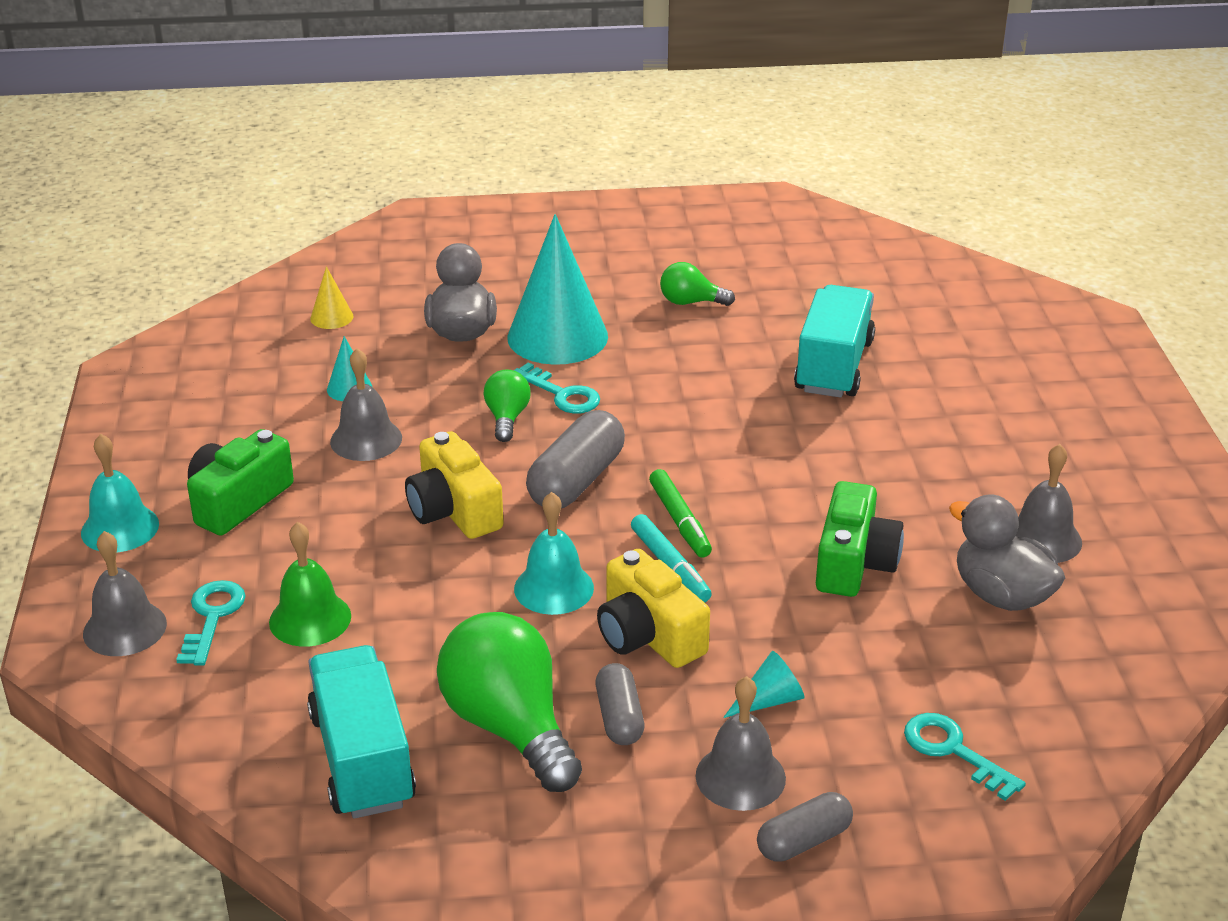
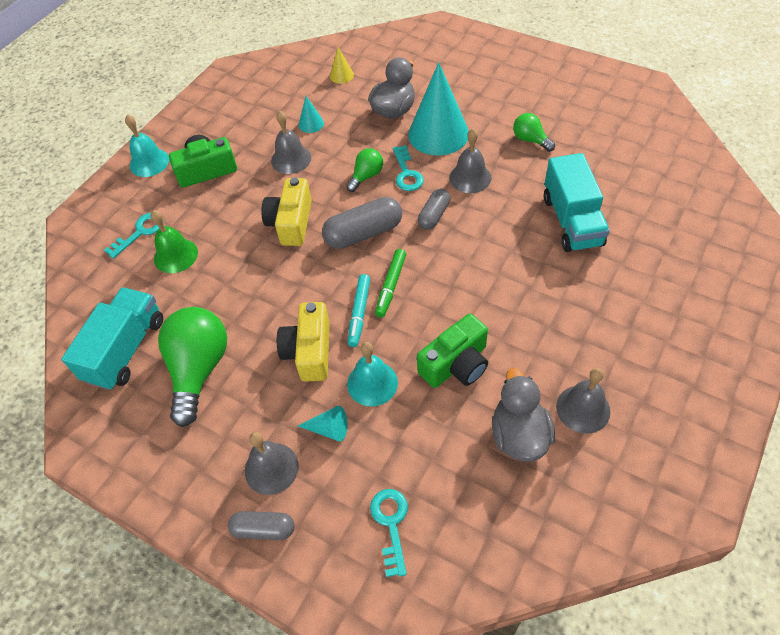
camera: 40 degrees right, 20 degrees up
grey bell [83,531,167,656] -> grey bell moved to [449,129,492,193]
turquoise bell [514,492,594,615] -> turquoise bell moved to [347,342,398,406]
grey capsule [596,663,644,745] -> grey capsule moved to [418,189,450,230]
turquoise truck [794,285,875,398] -> turquoise truck turned 120 degrees clockwise [544,153,610,252]

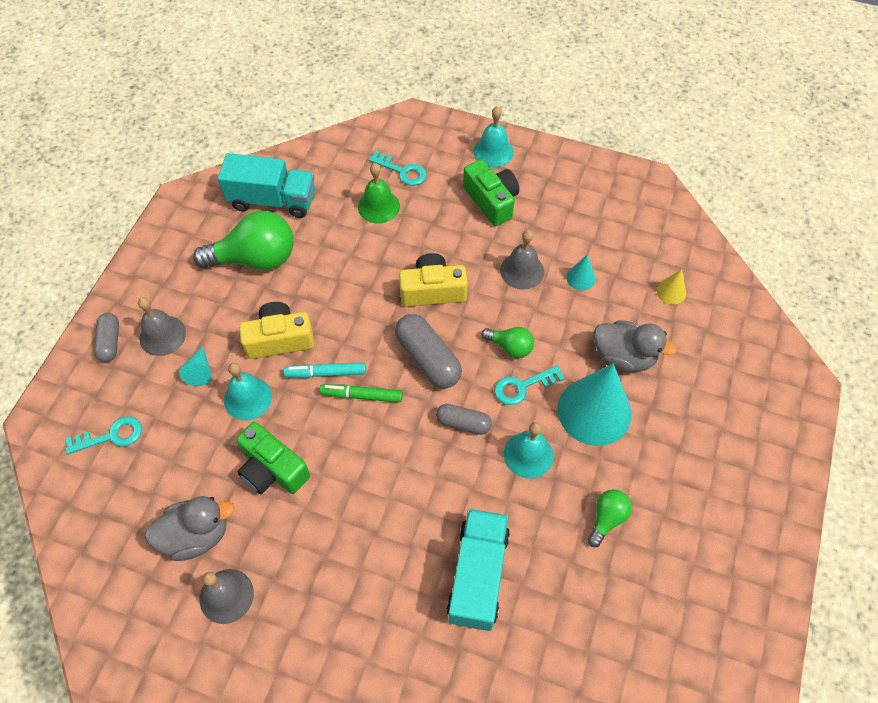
camera: 75 degrees right, 5 degrees up
grey bell [449,129,492,193] -> turquoise bell [504,422,553,478]
turquoise truck [544,153,610,252] -> turquoise truck turned 120 degrees clockwise [447,509,510,631]

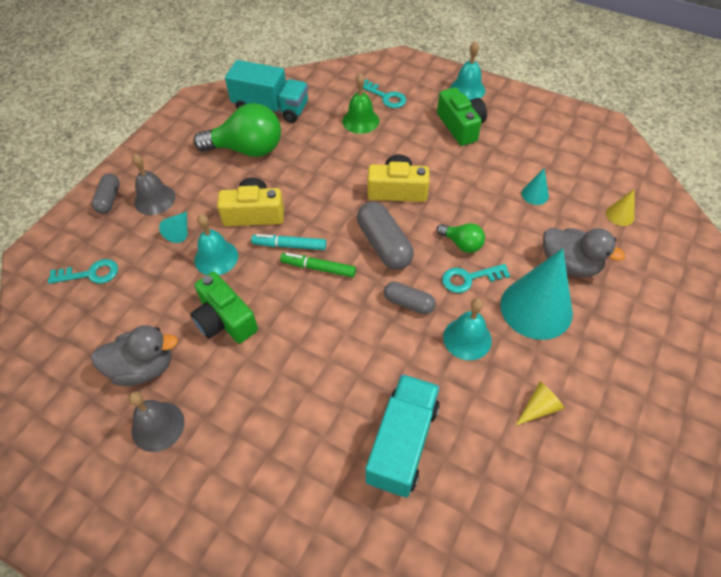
camera: 10 degrees right, 5 degrees down
grey bell [500,230,544,290] -> none
green light bulb [588,489,632,547] -> yellow cone [515,382,565,426]

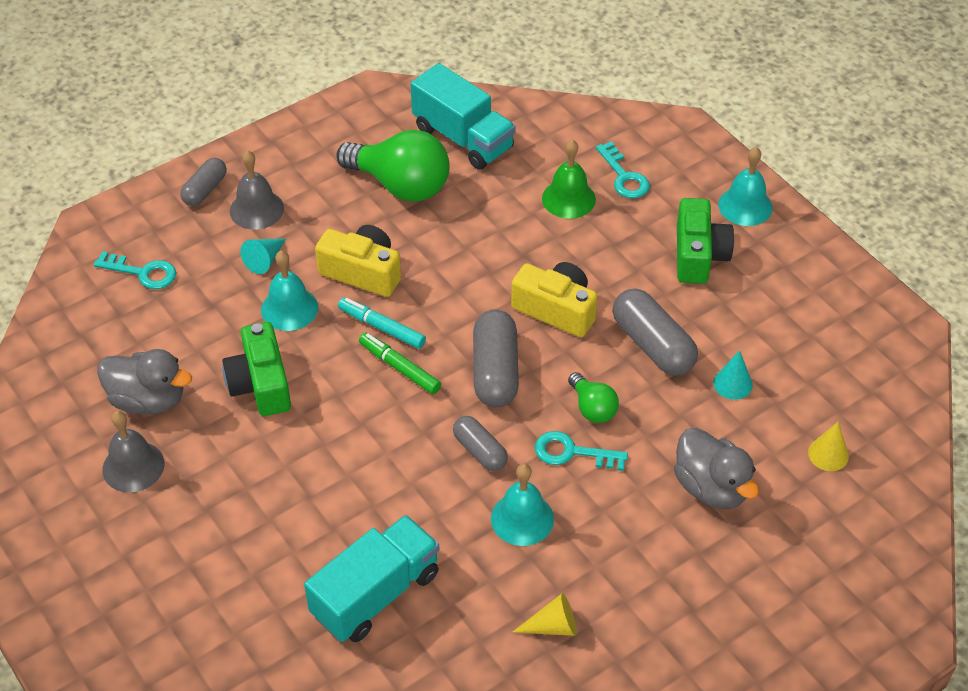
camera: 25 degrees right, 5 degrees down
turquoise cone [500,248,573,340] -> none
none -> grey capsule [613,288,698,376]

